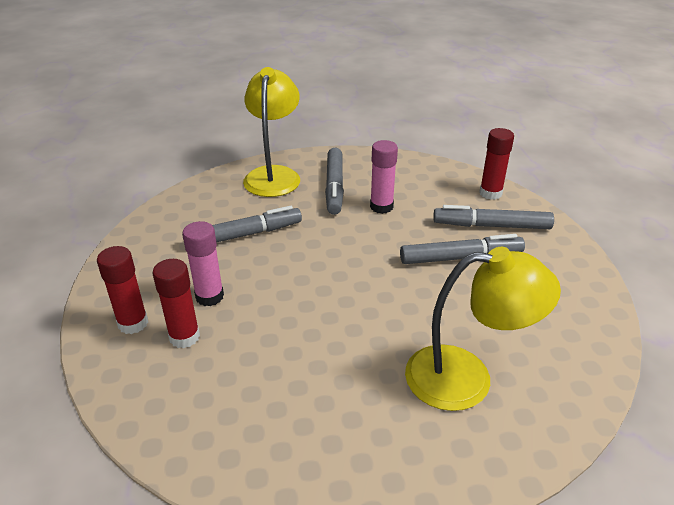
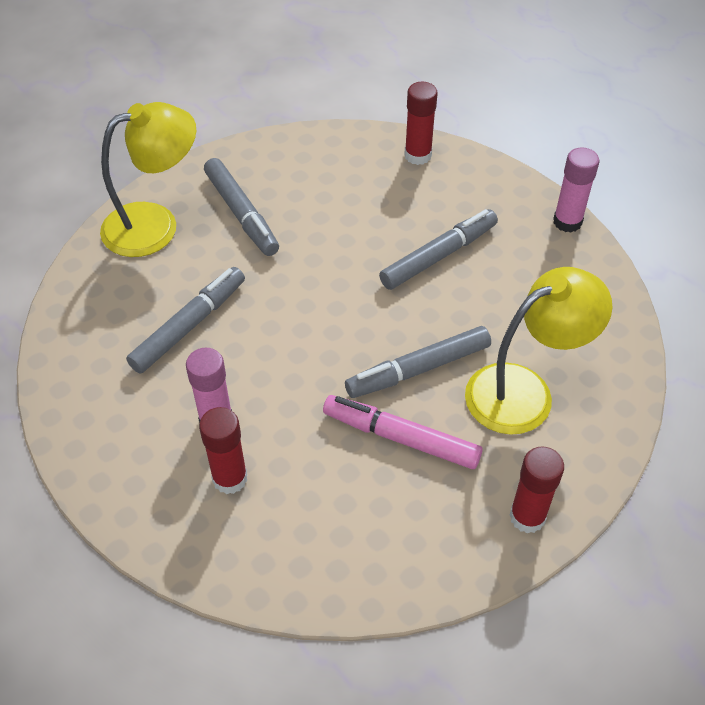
camera: 30 degrees left, 15 degrees up
red glue stick [97,246,148,334] -> red glue stick moved to [510,447,564,533]
yellow lamp [243,67,300,197] -> yellow lamp turned 90 degrees clockwise [100,102,196,257]
pink glue stick [370,140,398,214] -> pink glue stick moved to [553,148,599,233]
grey marker [433,205,554,229] -> grey marker moved to [345,326,491,398]
none -> pink marker [323,395,483,469]

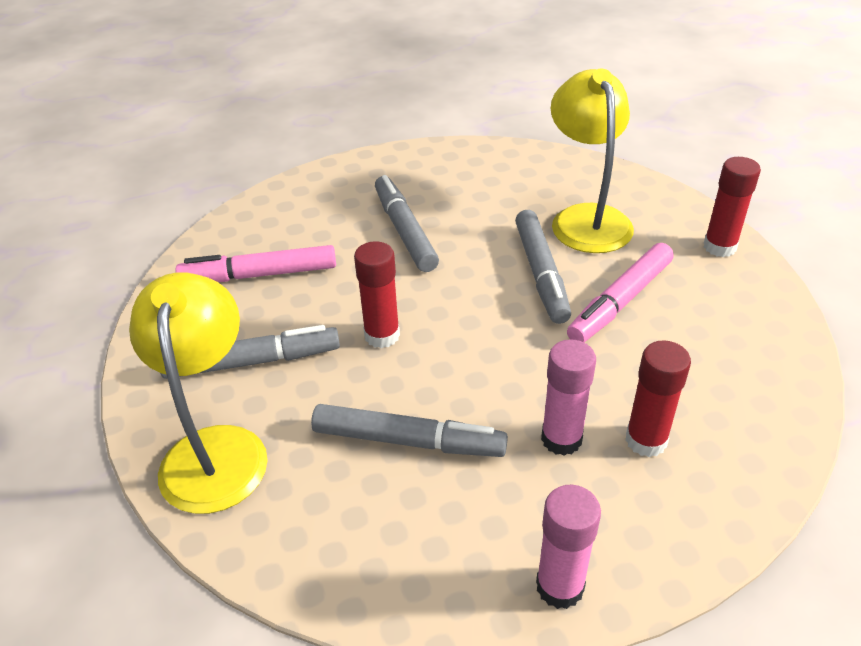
camera: 70 degrees left, 10 degrees down
grey marker [126,267,245,374] -> grey marker turned 135 degrees clockwise [311,404,508,457]
red glue stick [404,82,438,165] -> red glue stick moved to [354,241,400,348]
pink glue stick [553,148,599,233] -> pink glue stick moved to [536,485,601,609]
none -> pink marker [175,245,336,282]

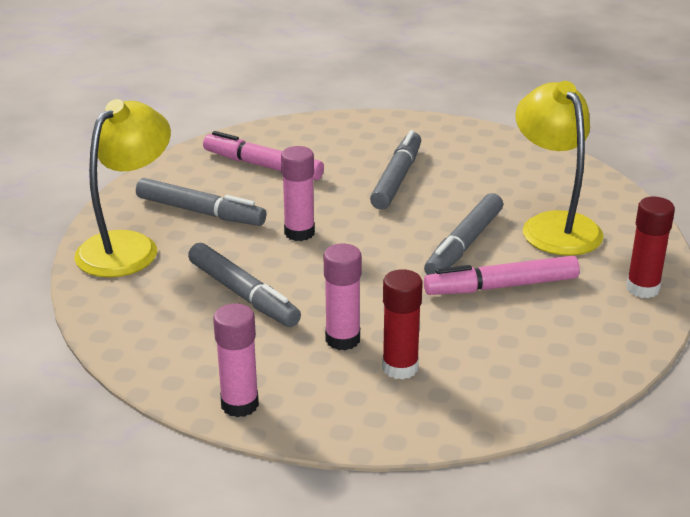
camera: 35 degrees right, 10 degrees down
red glue stick [354,241,400,348] -> pink glue stick [281,146,315,241]
yellow lamp [551,69,634,253] -> yellow lamp turned 45 degrees counterclockwise [515,81,604,256]

